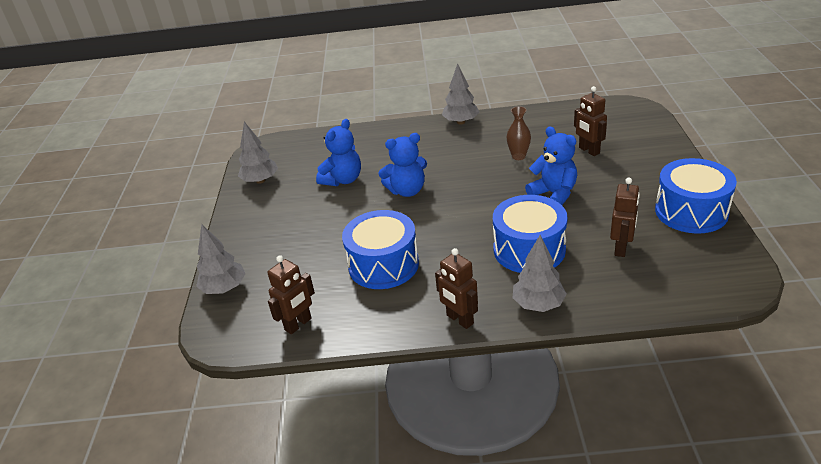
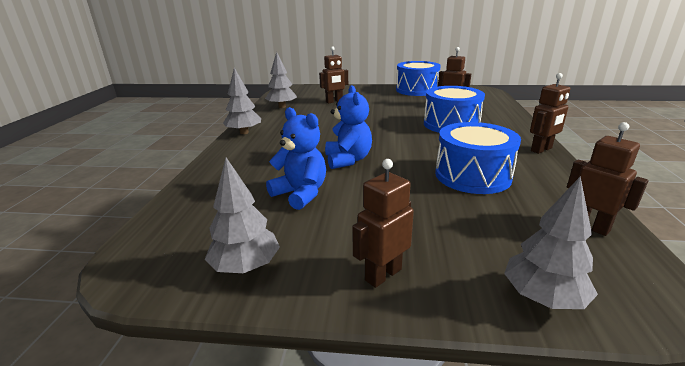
camera: 85 degrees left, 10 degrees down
brown vase [506,106,531,160] -> none
grey tree [513,235,567,312] -> grey tree moved to [265,52,297,108]
blue teddy bear [525,126,577,205] -> none
none -> brown robot [352,159,414,288]

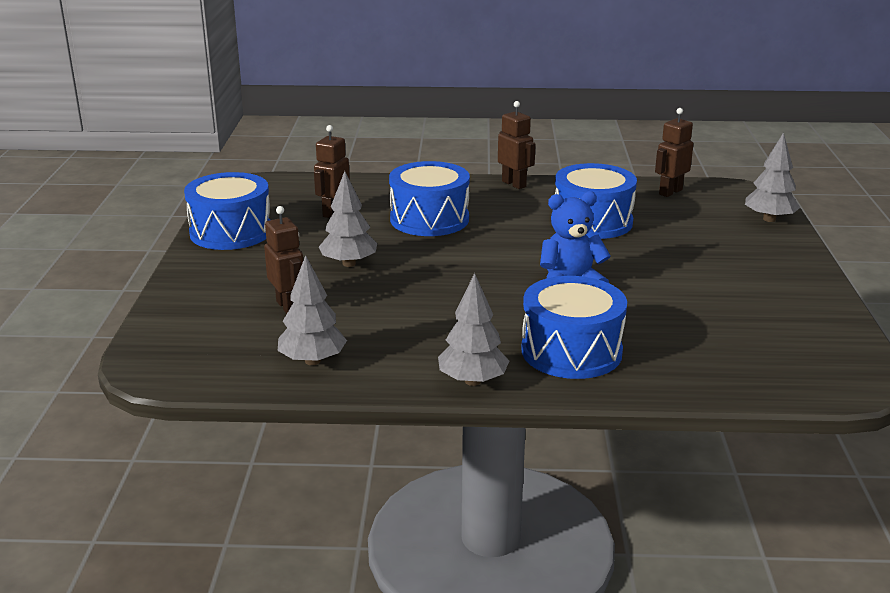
camera: 95 degrees left, 0 degrees up
grey tree [205,157,280,273] -> grey tree moved to [319,171,377,267]
blue teddy bear [266,107,326,210] -> none
brown robot [352,159,414,288] -> none
none -> blue drum [521,276,627,379]

